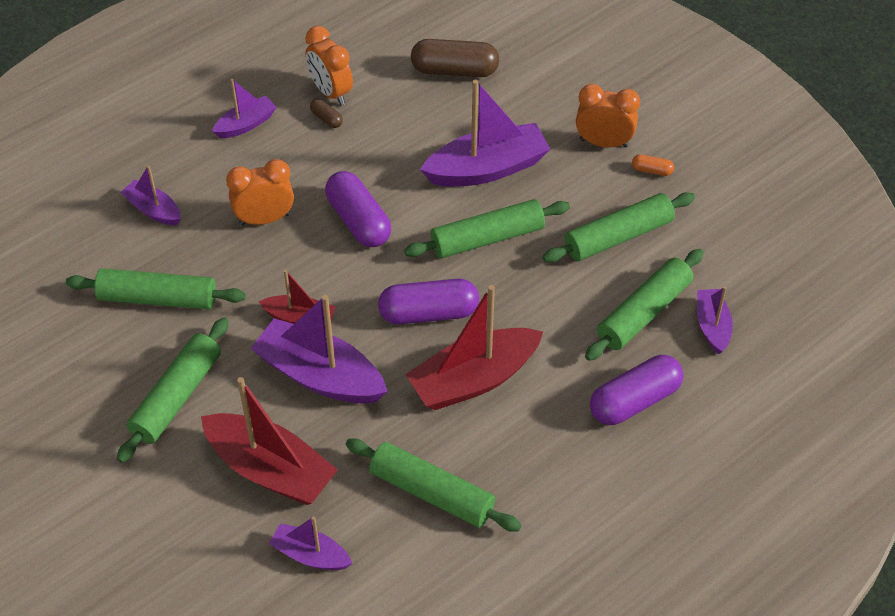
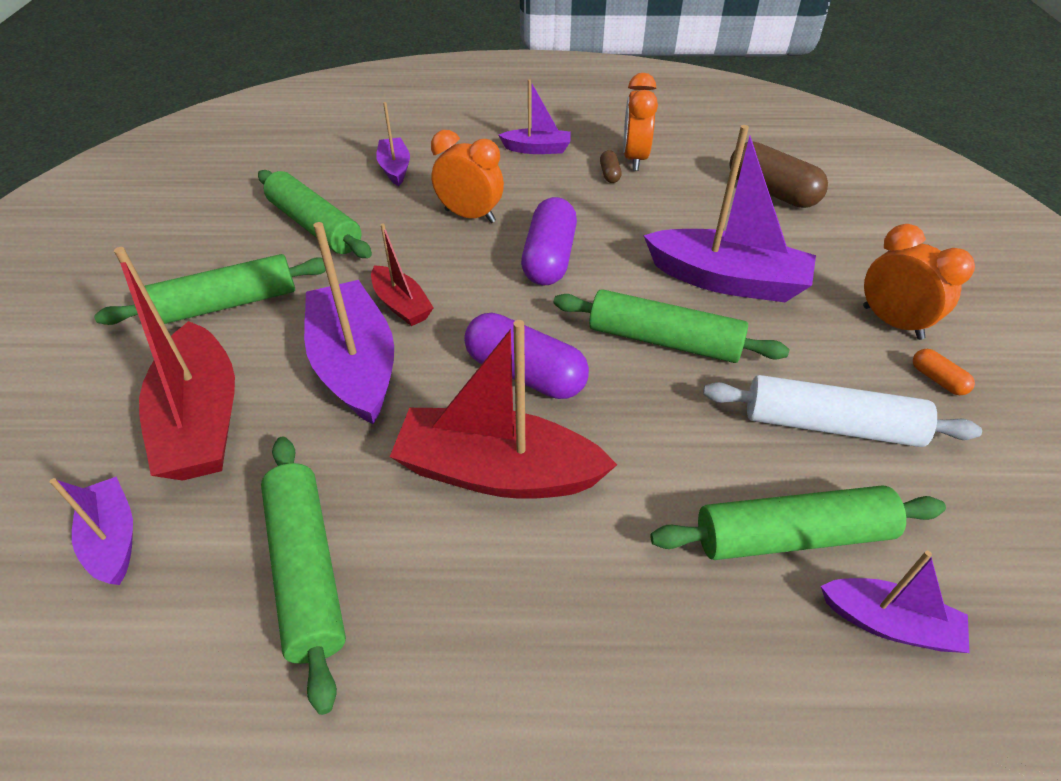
camera: 40 degrees right, 5 degrees down
green rolling pin [542,192,695,263] -> white rolling pin [703,375,982,447]
purple capsule [590,355,683,425] -> none
purple boat [697,287,733,354] -> purple boat turned 75 degrees clockwise [821,551,969,653]

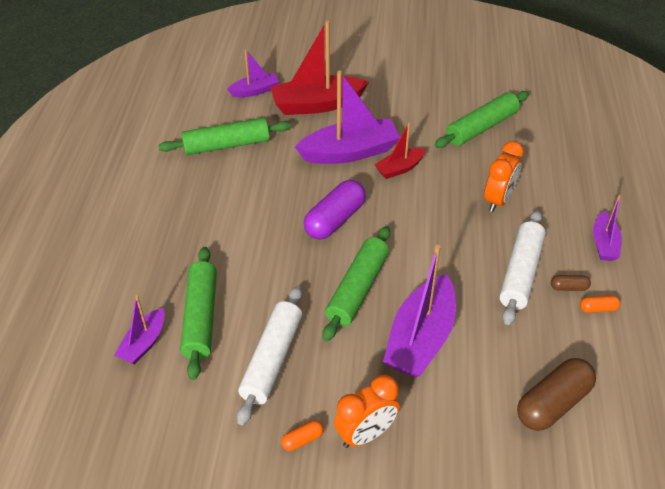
camera: 95 degrees right, 0 degrees up
green rolling pin [94,254,326,325] -> none
purple boat [376,102,410,186] -> none
red boat [390,320,617,499] -> none
purple capsule [521,197,577,285] -> none
orange clock [623,73,658,171] -> orange capsule [580,295,621,313]
none -> white rolling pin [499,210,546,325]

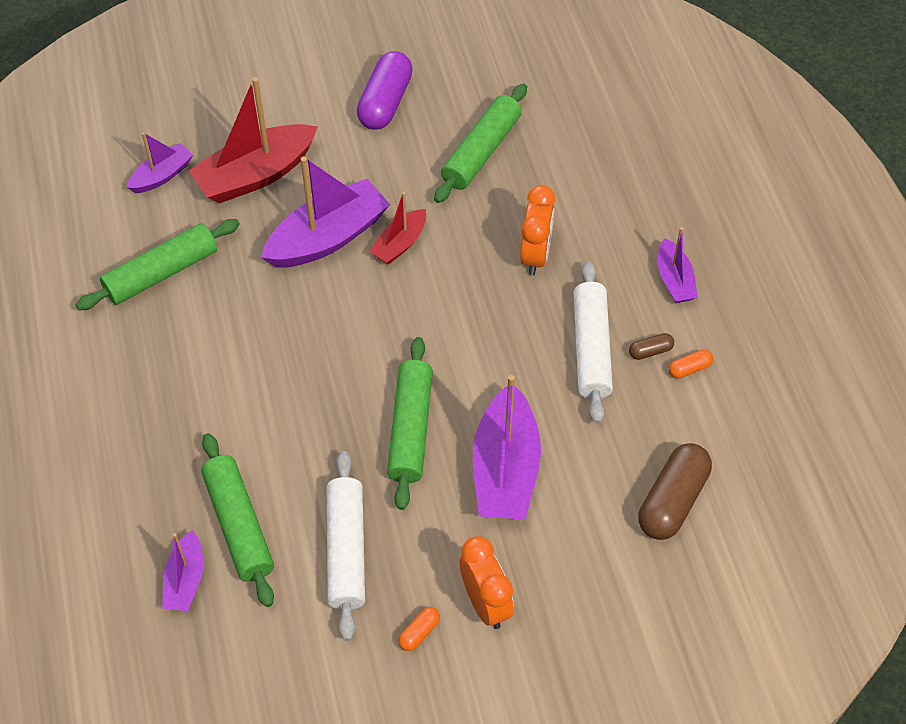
camera: 20 degrees left, 10 degrees up
purple capsule [304,180,366,239] -> purple capsule moved to [357,51,413,130]
orange clock [334,375,400,448] -> orange clock turned 60 degrees counterclockwise [460,536,514,629]

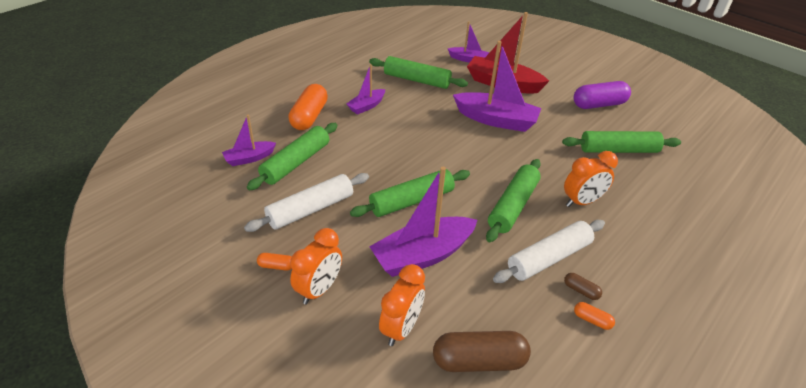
camera: 55 degrees right, 15 degrees down
red boat [369,192,426,265] -> none
purple boat [658,227,698,303] -> purple boat moved to [346,64,385,115]
none -> orange capsule [288,84,328,130]
none -> orange clock [379,264,425,346]
none -> green rolling pin [486,159,541,242]

